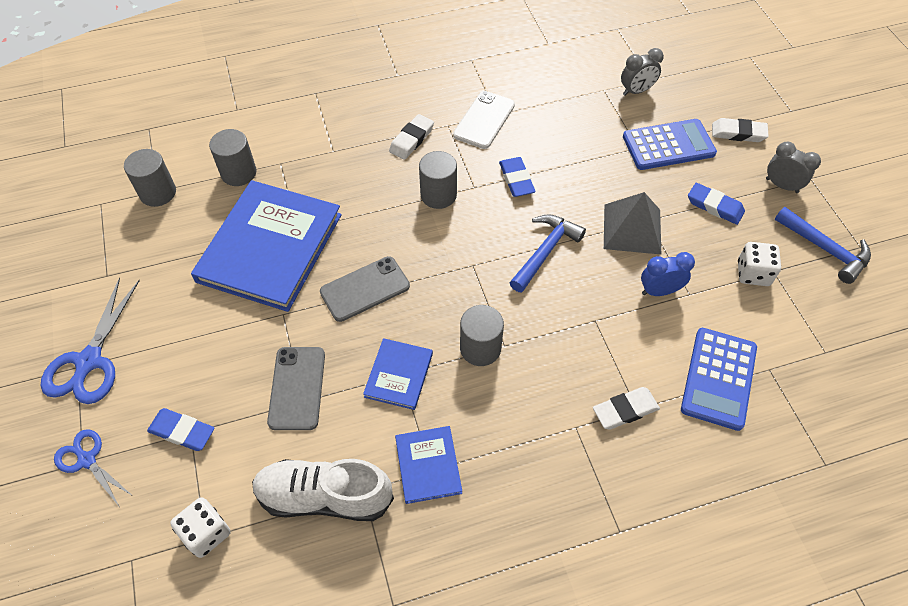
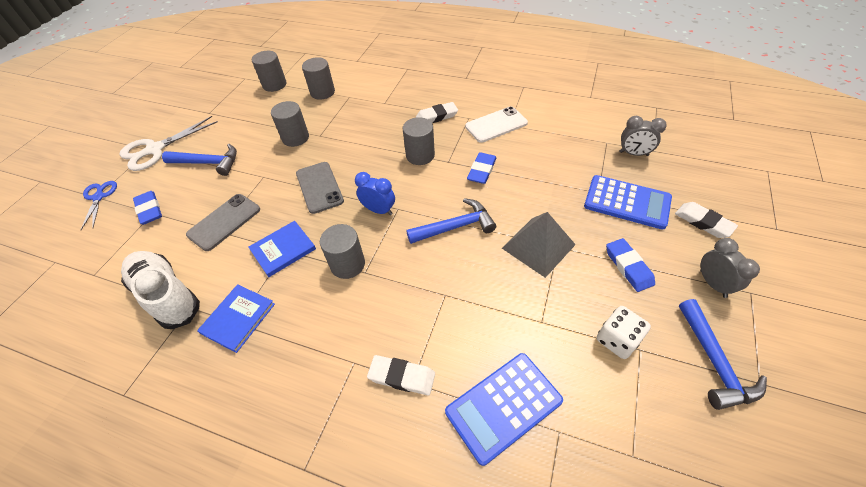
camera: 40 degrees right, 5 degrees down
blue scissors [41,277,140,404] -> white scissors [120,116,218,171]
white dice [170,497,231,558] -> none
blue book [191,180,342,312] -> grey cylinder [271,101,309,147]
grey phone [320,256,410,322] -> grey phone turned 60 degrees clockwise [296,162,344,214]
blue clock [641,252,695,296] -> blue clock moved to [355,172,395,215]
none -> blue hammer [162,144,237,176]

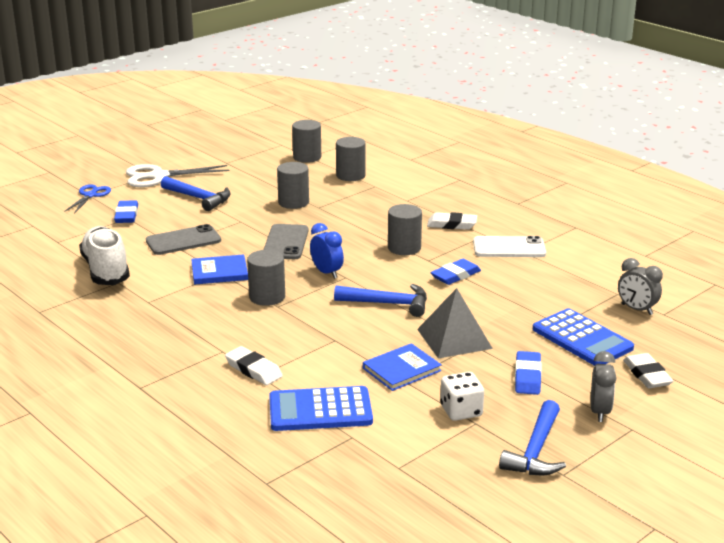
camera: 25 degrees right, 25 degrees down
blue book [197,284,275,353] -> blue book moved to [363,343,442,391]

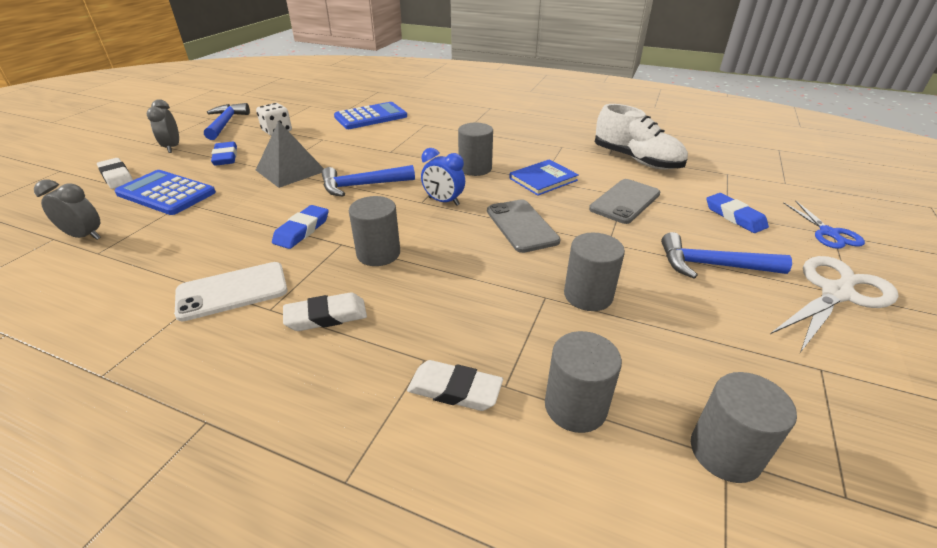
camera: 155 degrees right, 10 degrees up
white eraser [225,346,283,385] -> white eraser moved to [407,360,503,411]
blue book [363,343,442,391] -> none

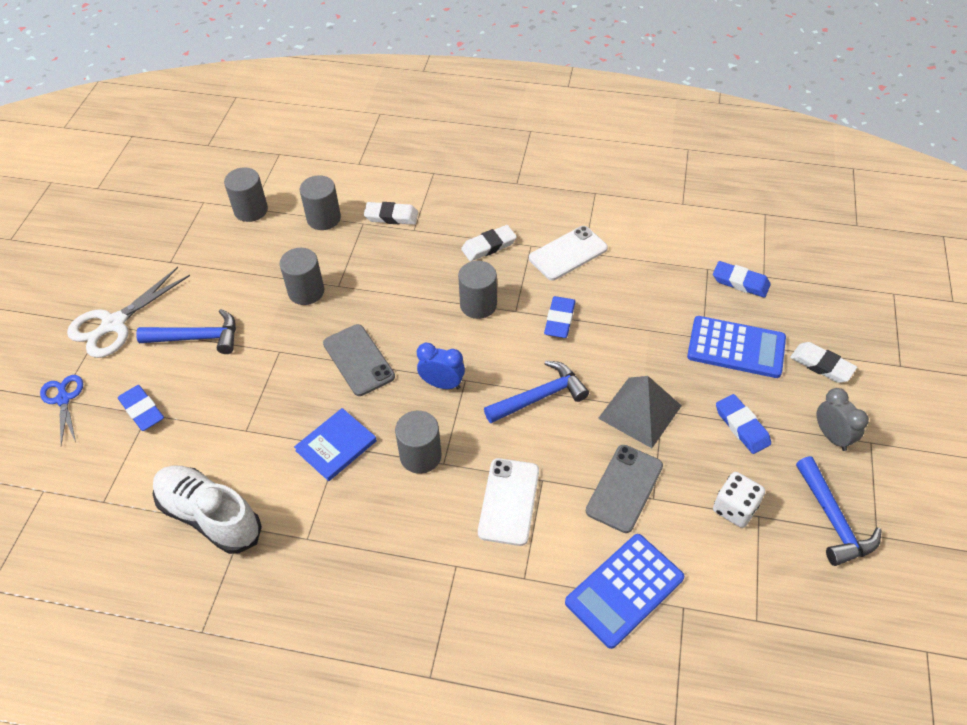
camera: 170 degrees right, 15 degrees up
grey clock [34,180,101,240] -> blue eraser [713,261,771,298]
grey phone [589,179,660,224] -> grey phone moved to [586,445,663,533]
none -> white phone [478,458,539,546]

